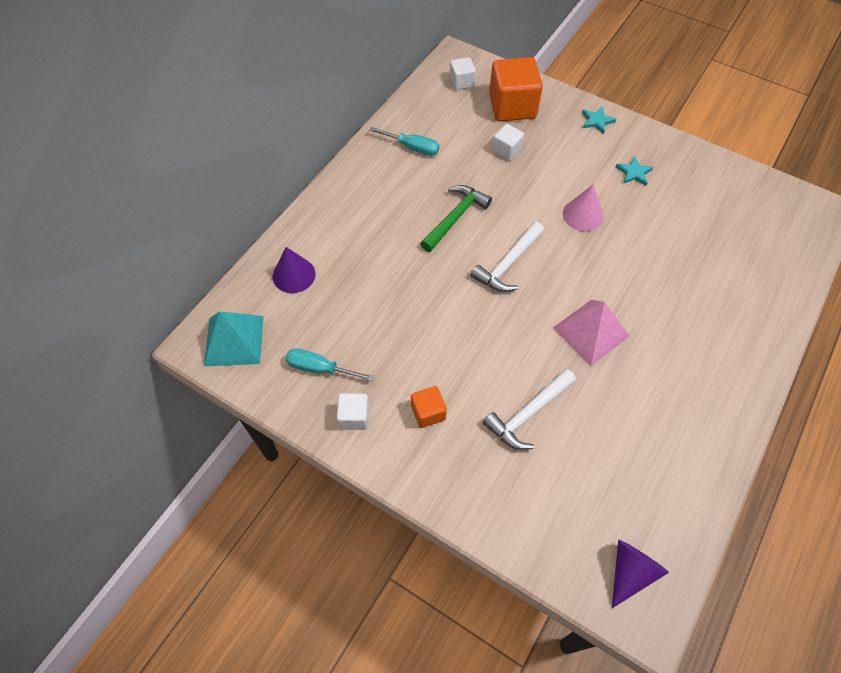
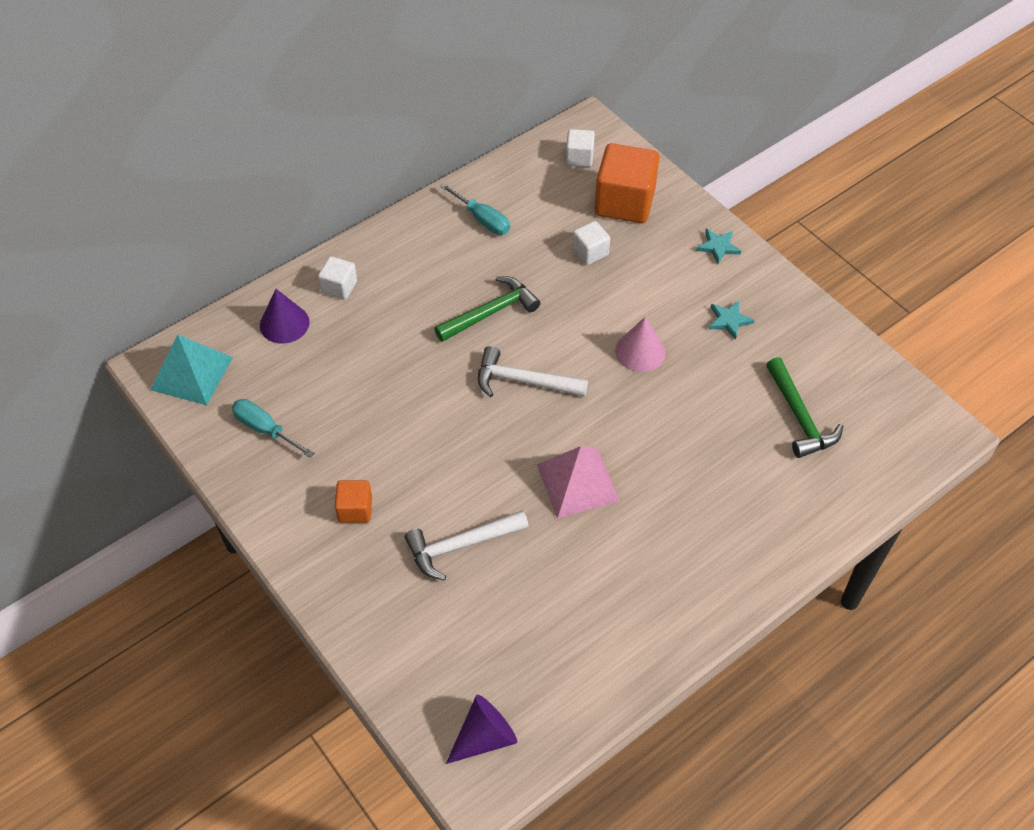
camera: 20 degrees right, 5 degrees down
white cube [337,393,369,430] -> white cube moved to [318,256,357,300]
white hammer [471,222,544,292] -> white hammer turned 45 degrees clockwise [478,346,588,397]
none -> green hammer [766,357,843,458]

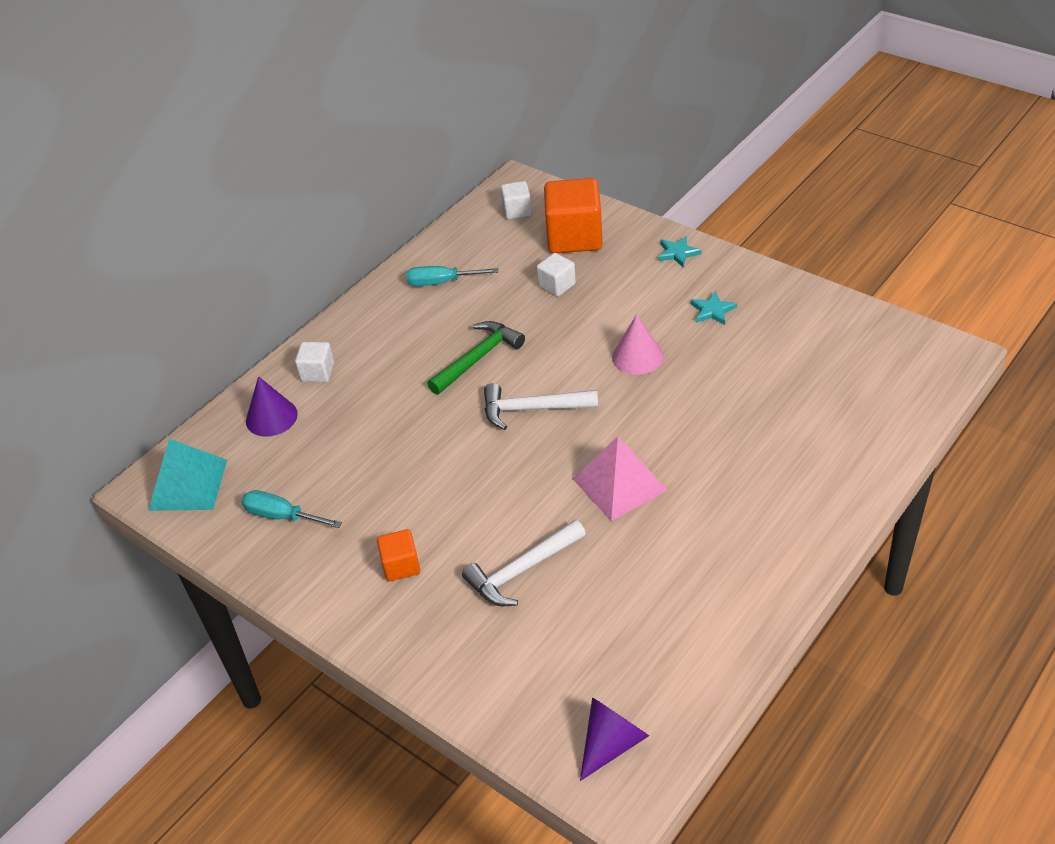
camera: 10 degrees left, 10 degrees down
turquoise screwdriver [440,183,510,235] -> turquoise screwdriver turned 150 degrees clockwise [406,266,498,286]
green hammer [766,357,843,458] -> none

